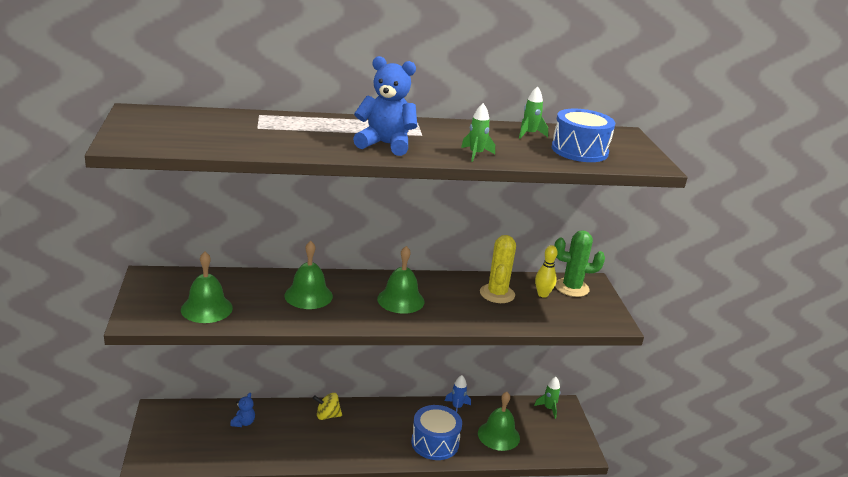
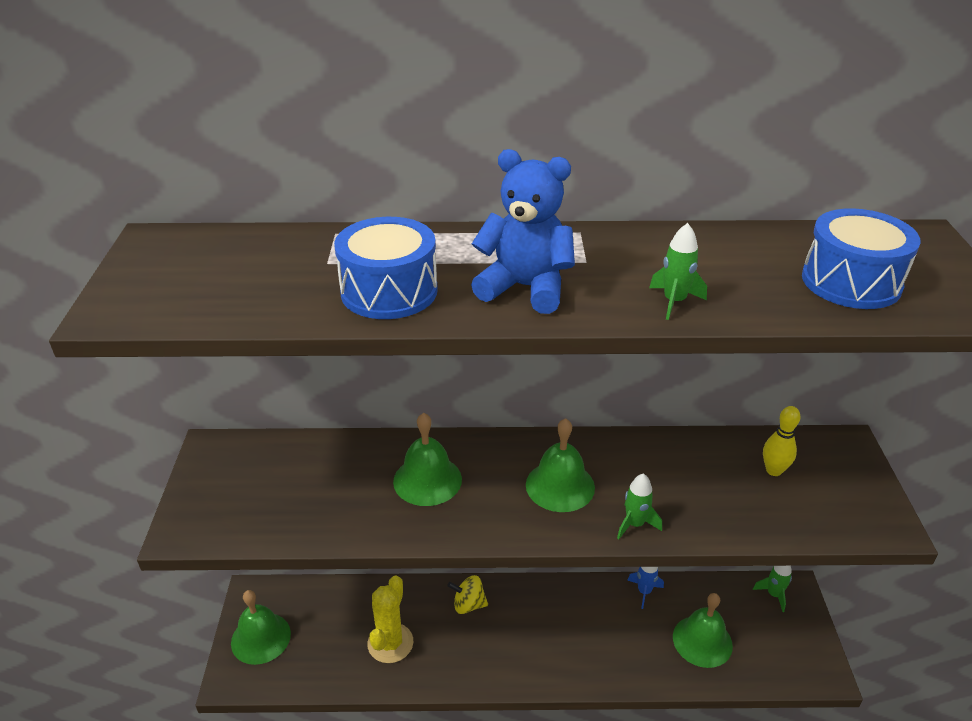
camera: 10 degrees right, 10 degrees up
green bell [181,252,233,323] -> green bell moved to [231,590,291,665]
blue teddy bear [230,393,255,427] -> none
blue drum [411,405,462,460] -> blue drum moved to [334,217,438,319]
yellow cactus [480,235,516,303] -> yellow cactus moved to [367,575,414,663]
green rocket [519,86,548,139] -> green rocket moved to [617,473,662,539]
green cactus [554,230,605,297] -> none

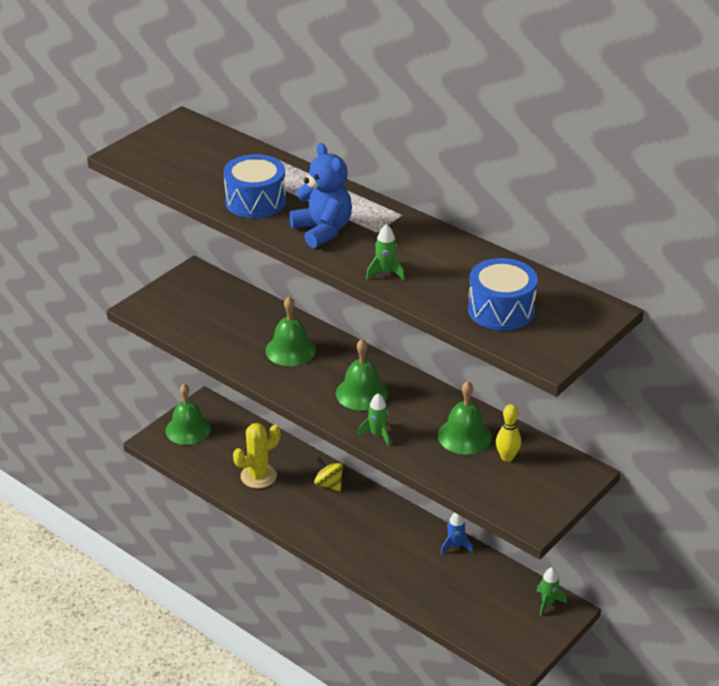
camera: 40 degrees right, 0 degrees up
green bell [673,593,733,668] -> green bell moved to [438,381,492,454]

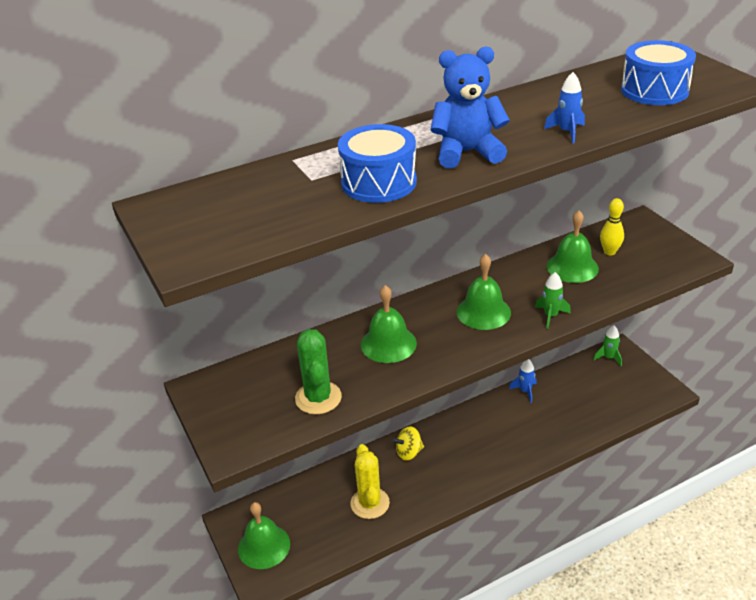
camera: 65 degrees left, 0 degrees up
green rocket [366,224,405,280] -> blue rocket [544,72,585,144]
none -> green cactus [295,329,342,414]

